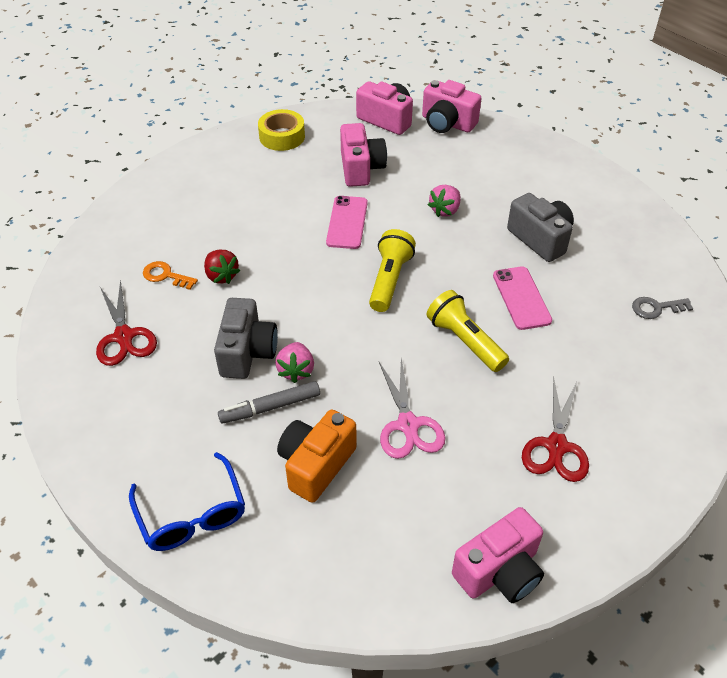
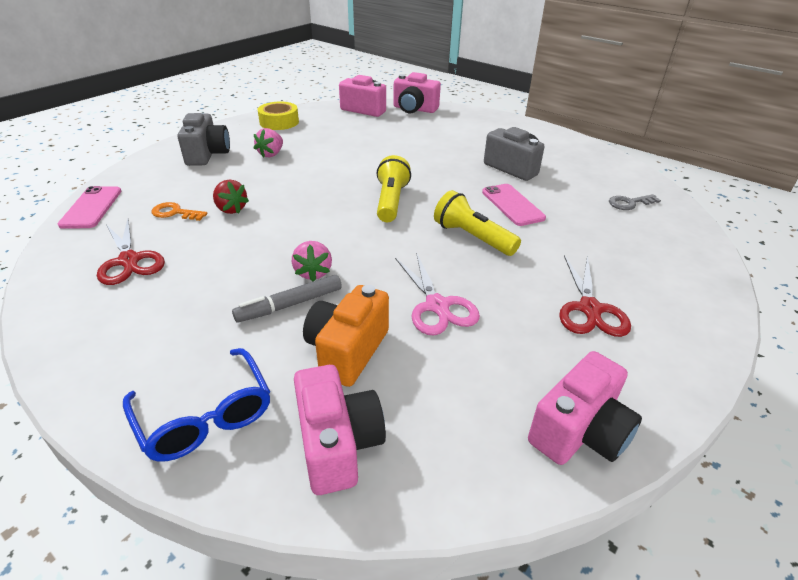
camera: 10 degrees left, 10 degrees down
grey camera [214,298,278,379] -> grey camera moved to [177,113,230,166]
pink phone [326,196,368,249] -> pink phone moved to [58,186,121,229]
pink camera [340,123,387,187] -> pink camera moved to [294,365,386,495]
pink strawberry [428,185,461,217] -> pink strawberry moved to [254,128,283,158]

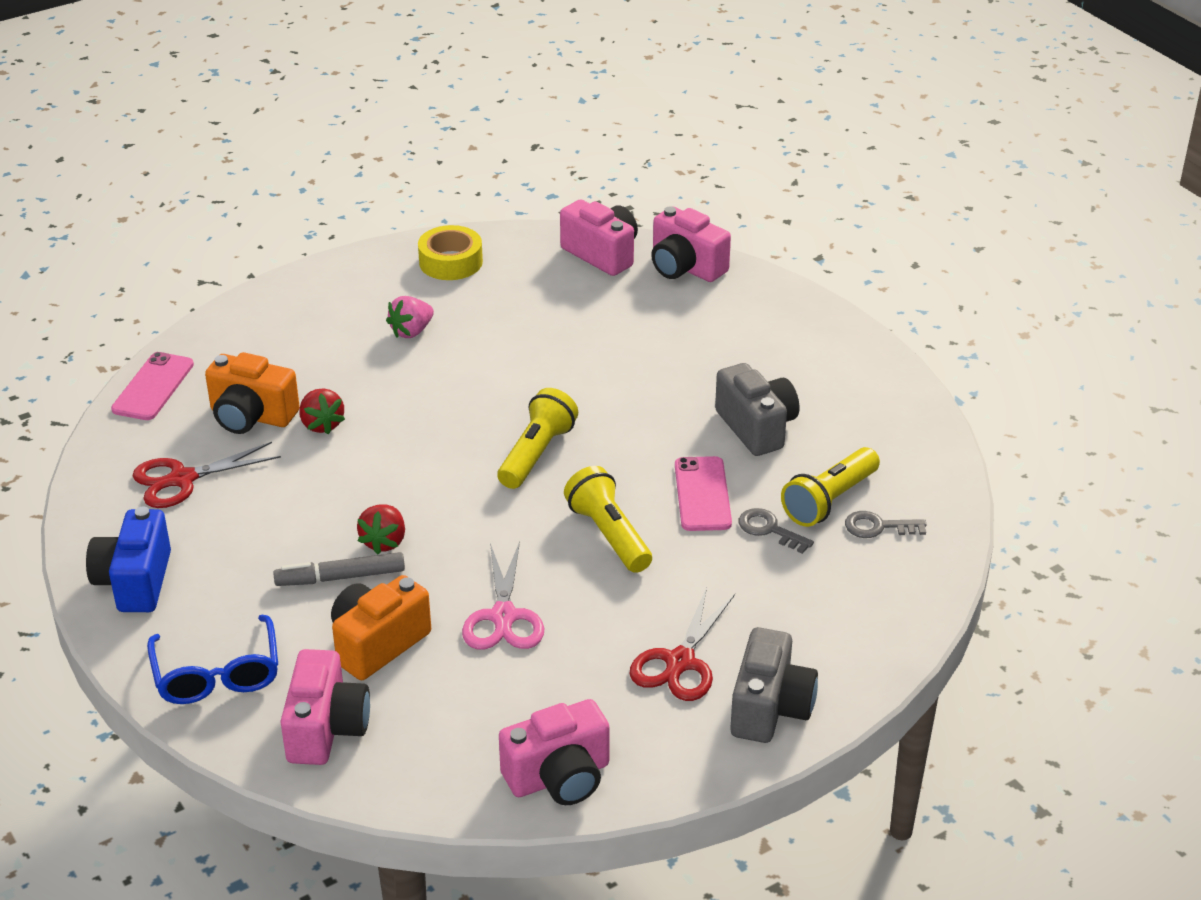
camera: 20 degrees right, 0 degrees up
red scissors [97,219,165,285] -> red scissors turned 75 degrees clockwise [132,442,281,508]
orange key [152,202,207,221] -> orange camera [205,352,300,434]
grey camera [177,113,230,166] -> grey camera moved to [730,627,818,743]
pink strawberry [292,241,332,281] -> red strawberry [357,505,405,554]
none -> blue camera [86,507,171,612]
none -> grey key [739,508,814,554]
none -> yellow flashlight [781,447,880,527]

